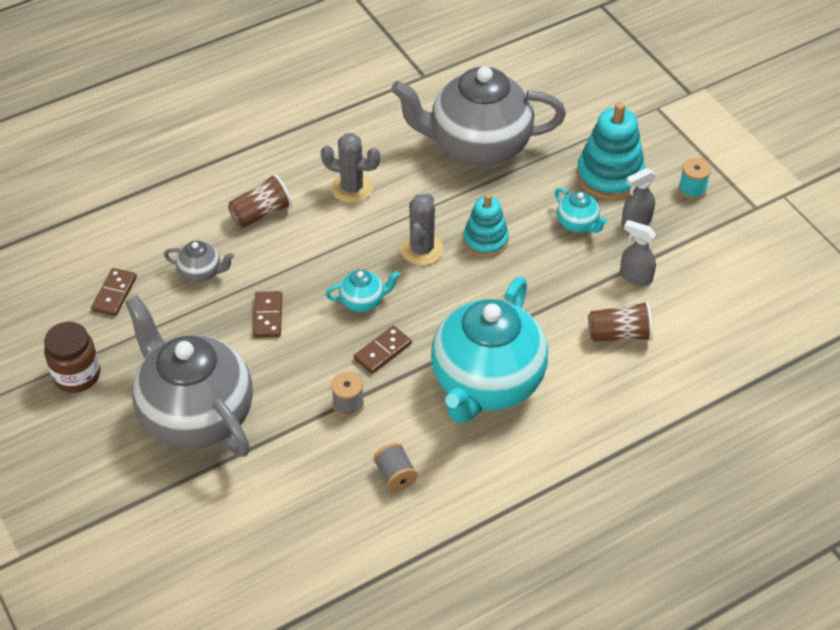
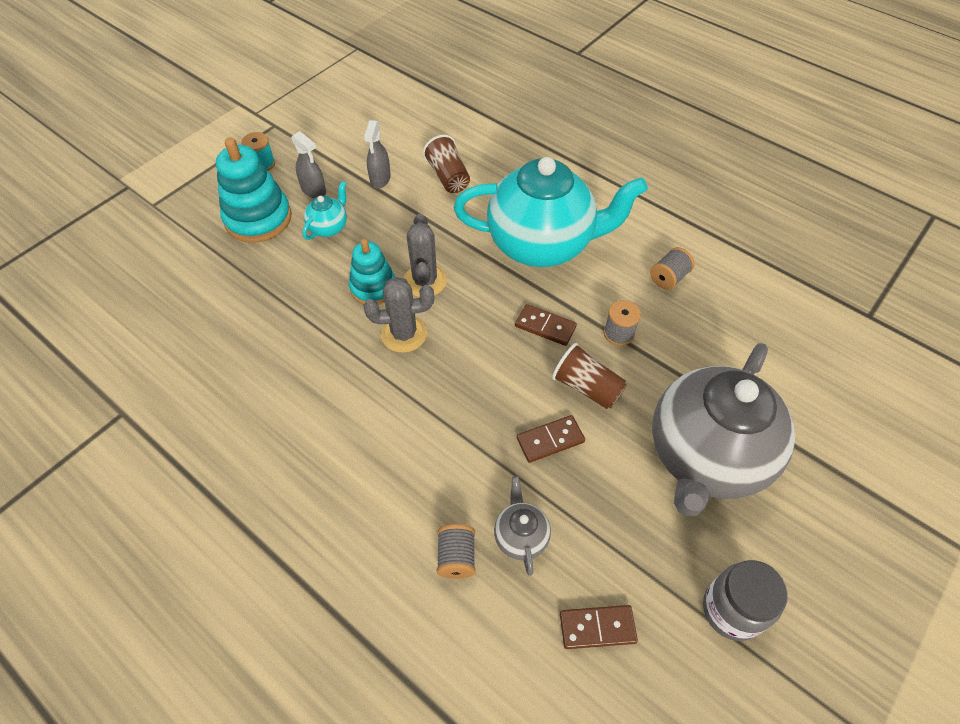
camera: 110 degrees left, 5 degrees up
brown jar [44,322,100,393] -> grey jar [703,560,788,641]
brown cup [228,174,292,228] -> brown cup moved to [552,343,627,409]
grey cactus [321,133,380,203] -> grey cactus moved to [404,214,447,297]
turquoise teapot [326,270,400,312] -> none
grey teapot [391,66,566,167] -> none
none -> grey spool [437,524,475,579]

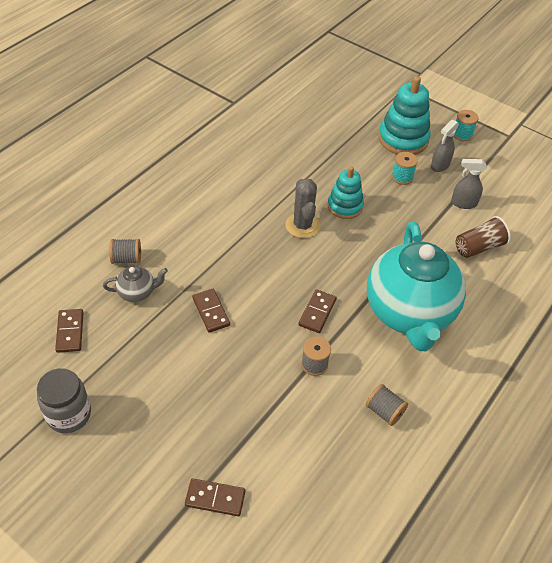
camera: 85 degrees right, 5 degrees down
turquoise teapot [302,181,347,240] -> turquoise spool [392,152,418,185]
grey cactus [404,214,447,297] -> none
brown cup [552,343,627,409] -> none
grey teapot [652,343,795,517] -> none
none -> brown domino [185,478,245,516]

